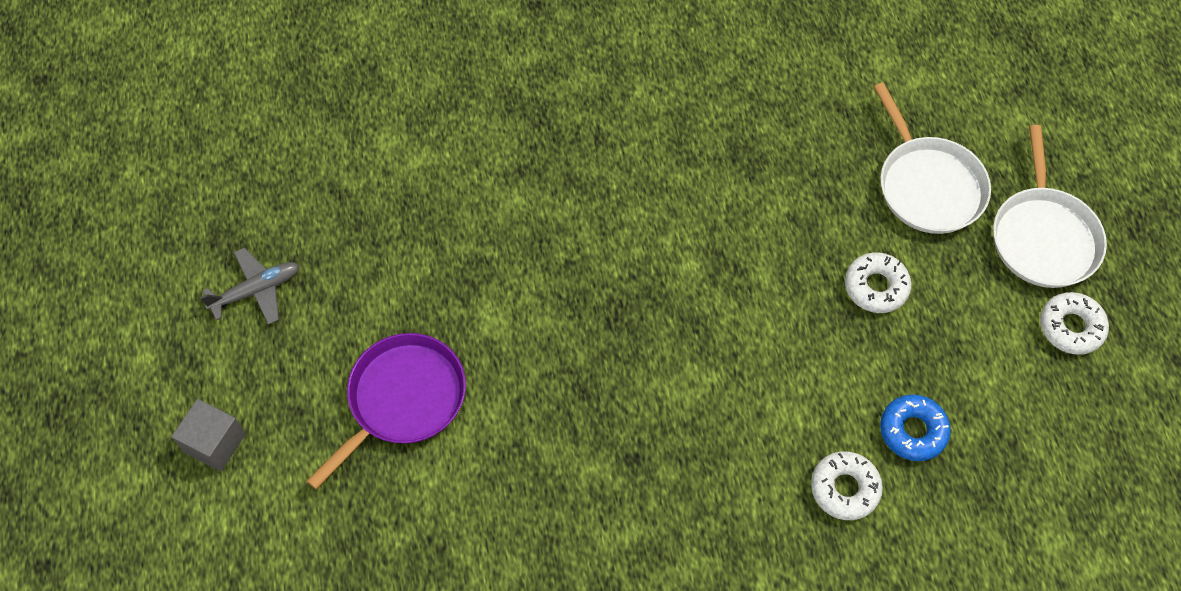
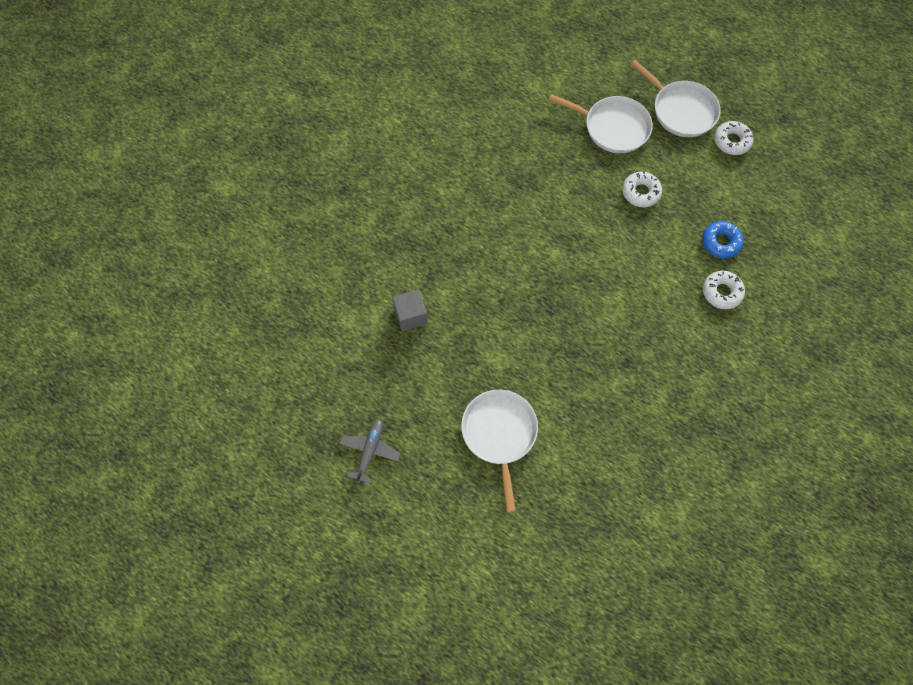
camera: 45 degrees left, 5 degrees up
grey cube [171,399,246,471] -> grey cube moved to [392,289,428,331]
purple pan [307,333,466,489] -> white pan [461,390,538,513]

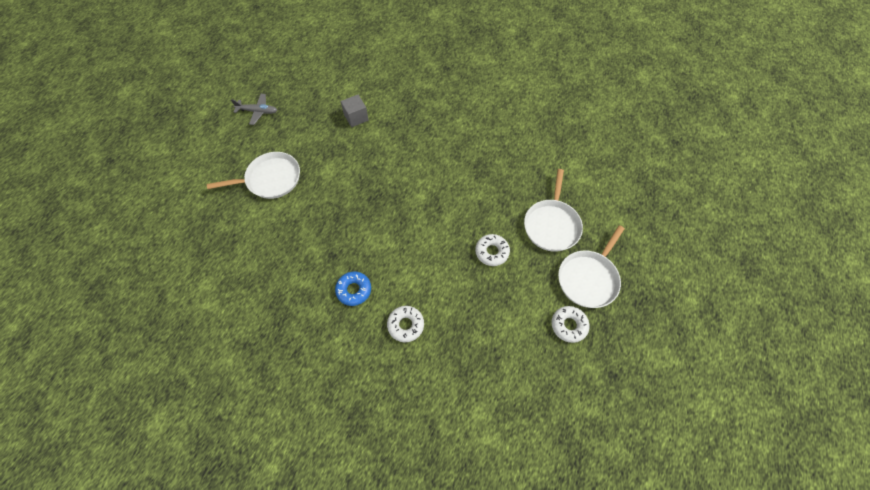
camera: 80 degrees right, 5 degrees down
blue donut [702,221,744,258] -> blue donut moved to [335,272,371,306]

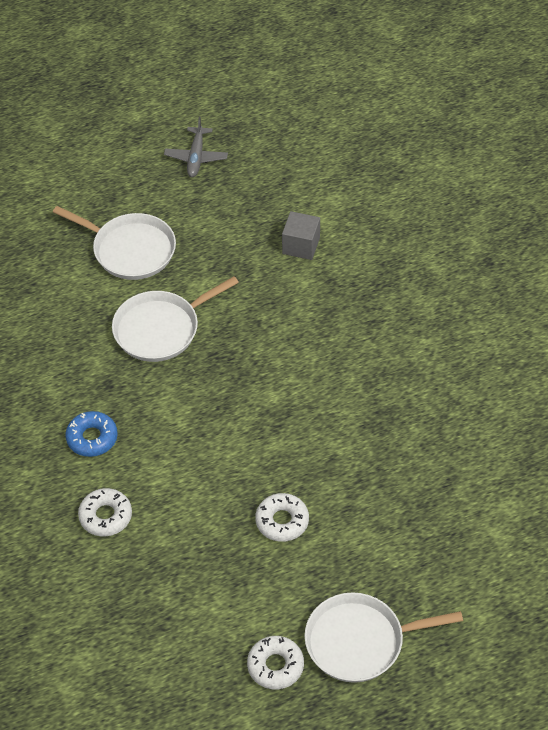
camera: 45 degrees right, 10 degrees down
grey plane [231,94,277,125] -> grey plane turned 45 degrees clockwise [164,117,228,177]
white pan [524,169,583,252] -> white pan moved to [112,276,239,362]

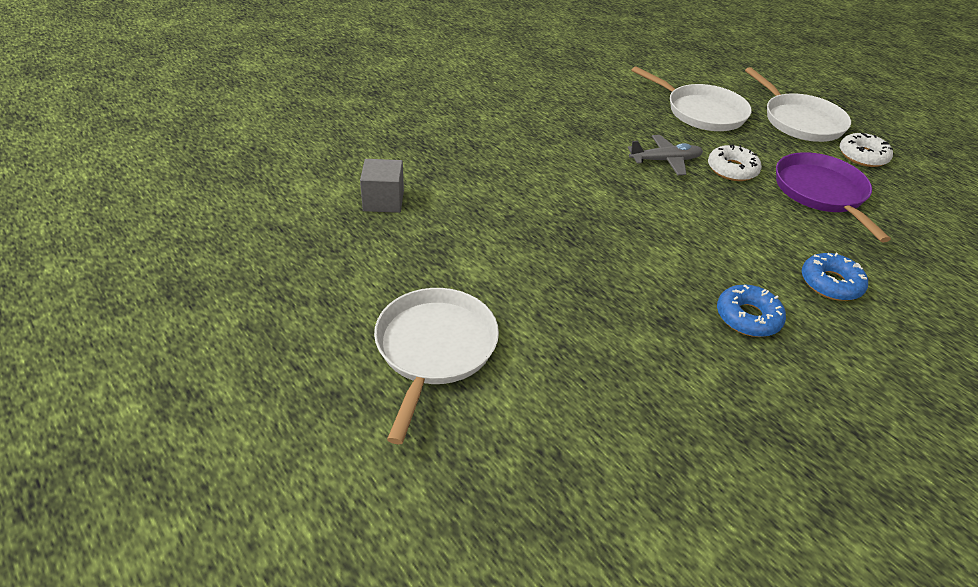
camera: 110 degrees left, 10 degrees down
white donut [78,488,132,536] -> blue donut [802,253,868,301]
white pan [112,276,239,362] -> white pan moved to [631,66,752,131]
grey plane [164,117,228,177] -> grey plane moved to [628,135,703,175]
none -> purple pan [776,152,891,242]

